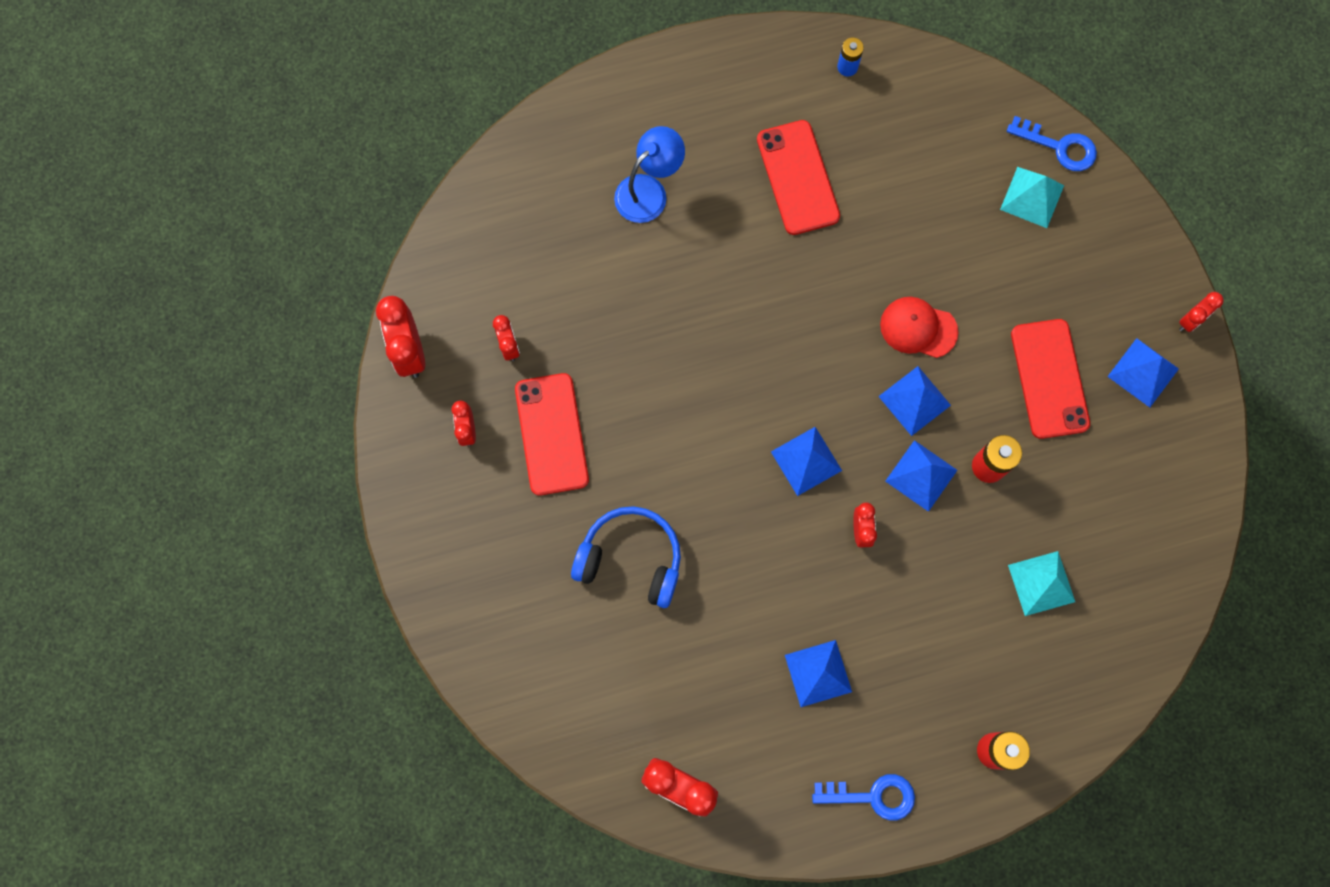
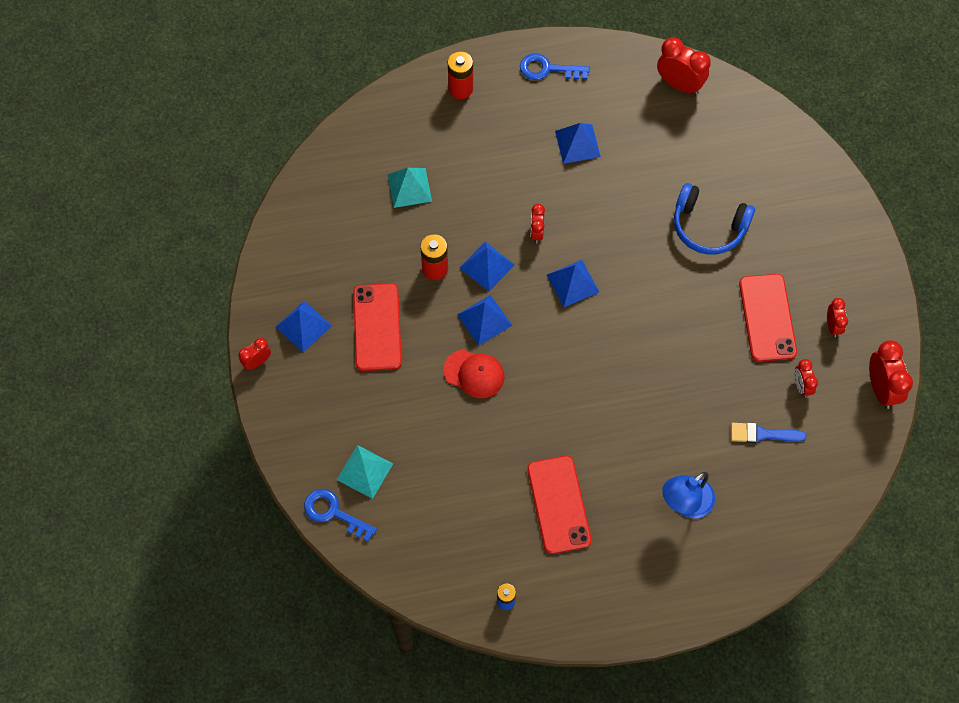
camera: 175 degrees left, 10 degrees down
none -> blue brush [731,423,807,443]

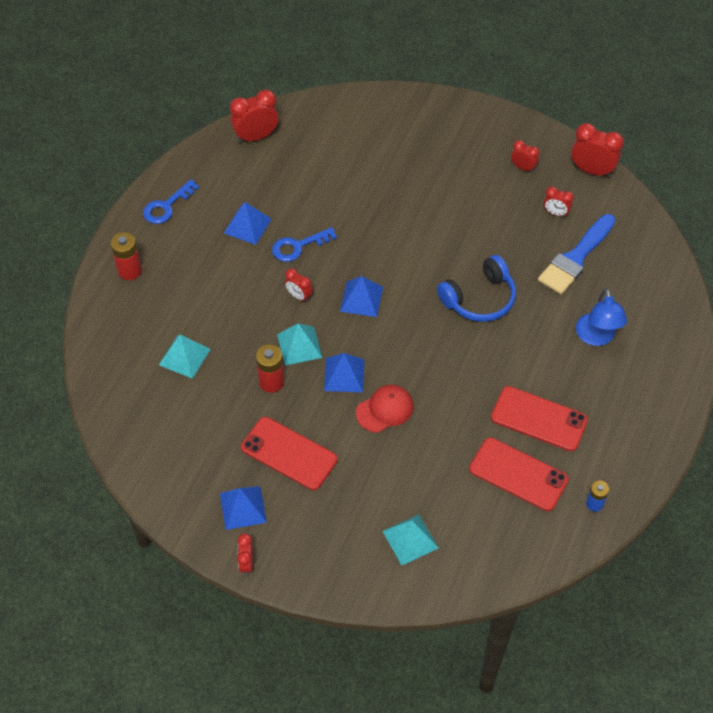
camera: 55 degrees left, 10 degrees down
blue key [304,489,377,541] -> blue key moved to [272,227,337,262]
blue pyramid [460,242,515,291] -> turquoise pyramid [277,323,322,365]
blue headphones [674,183,755,254] -> blue headphones moved to [437,255,516,322]
blue brush [731,423,807,443] -> blue brush [538,214,616,294], size x1.72
red phone [739,274,797,362] -> red phone moved to [469,437,569,511]

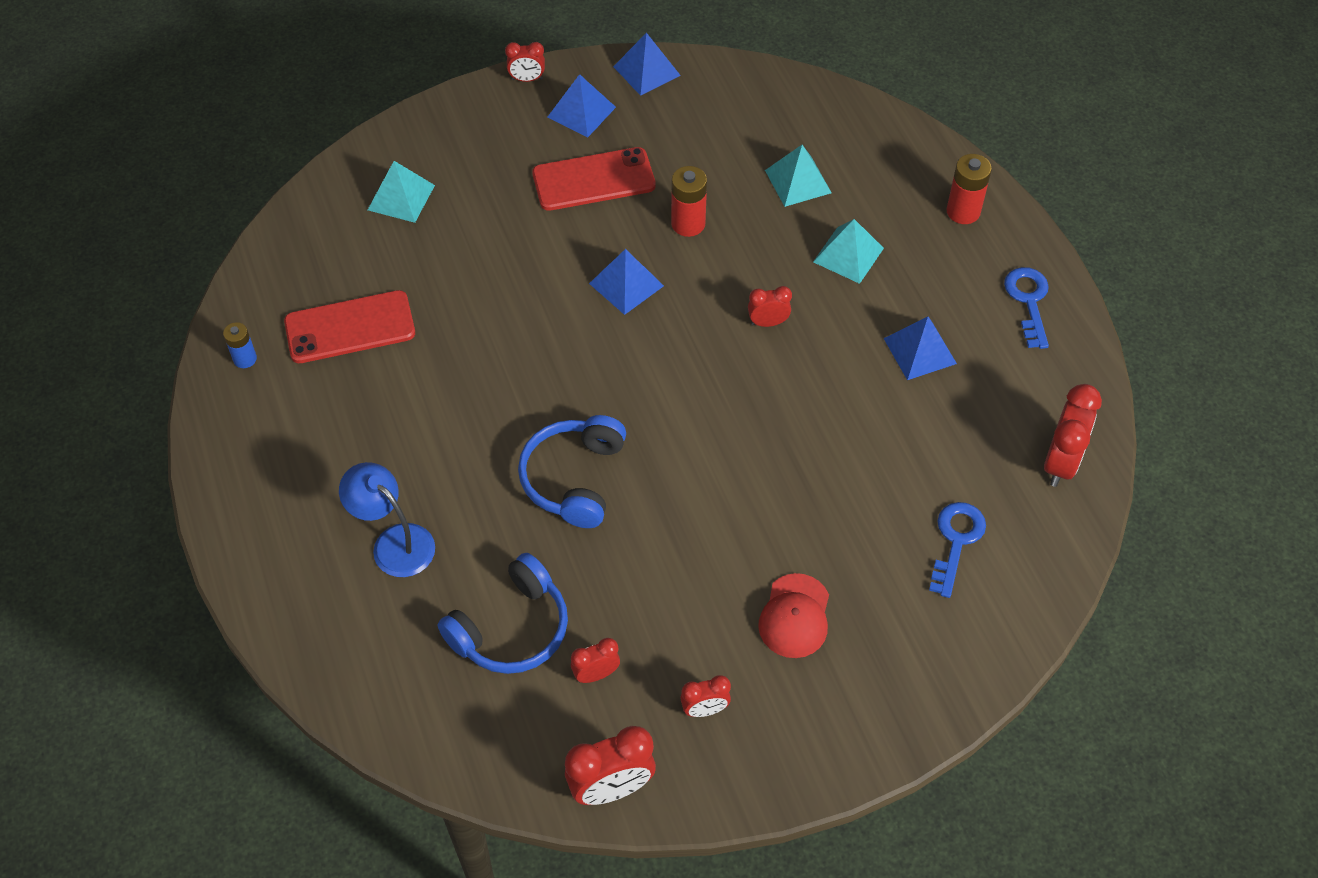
camera: 135 degrees right, 0 degrees up
red clock [237,533,253,575] -> red clock turned 135 degrees clockwise [505,42,545,82]
blue key [272,227,337,262] -> blue key moved to [929,502,986,598]
turquoise pyramid [277,323,322,365] -> turquoise pyramid moved to [813,219,884,284]
blue pyramid [340,276,383,317] -> blue pyramid moved to [613,33,681,96]
red cap [356,384,414,433] -> red cap moved to [758,573,829,658]
red phone [491,386,588,451] -> none
blue brush [538,214,616,294] -> blue headphones [437,553,568,674]

